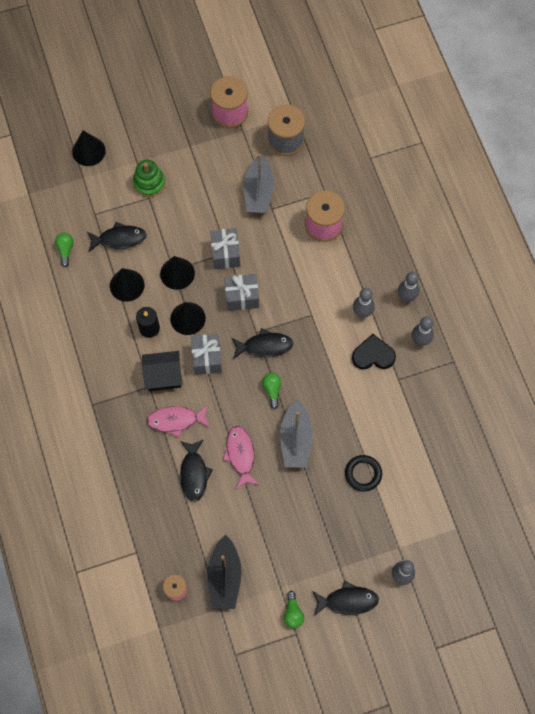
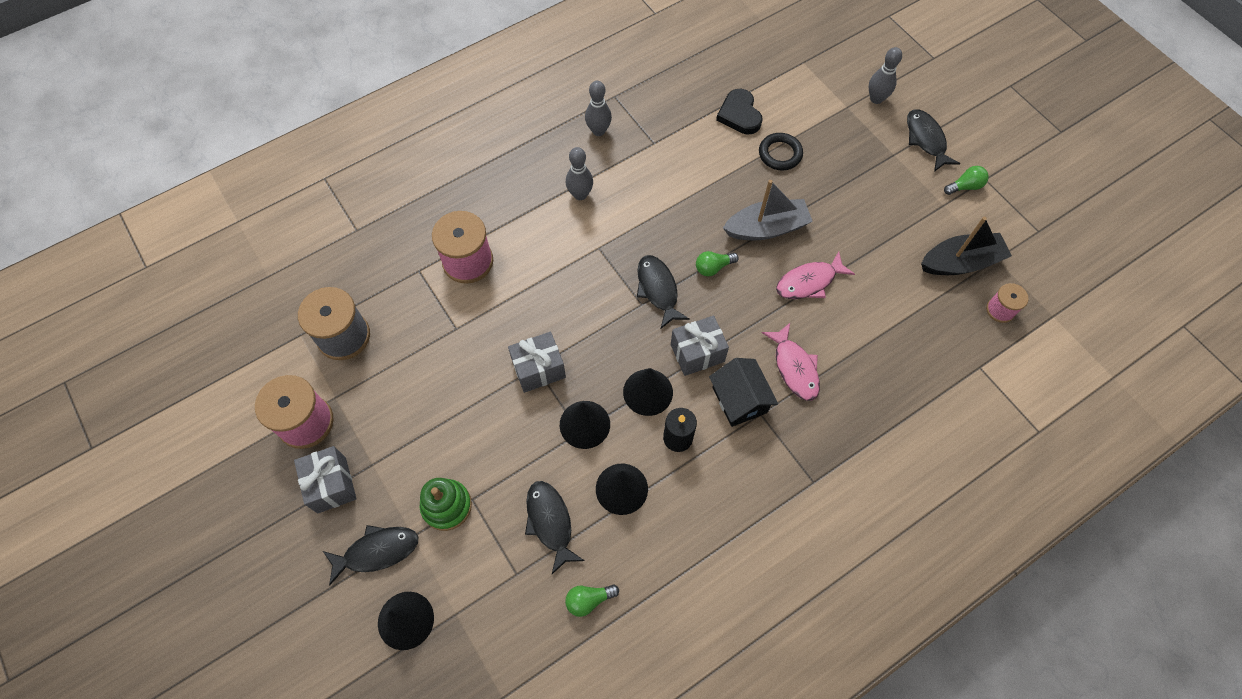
camera: 105 degrees left, 5 degrees down
black fish [180,439,213,502] -> black fish moved to [323,525,418,585]
grey gift [224,274,259,311] -> grey gift moved to [294,446,357,514]
grey boat [244,154,274,213] -> none
black heart [352,334,396,370] -> black heart moved to [716,89,763,134]
grey bowling pin [398,272,420,302] -> none

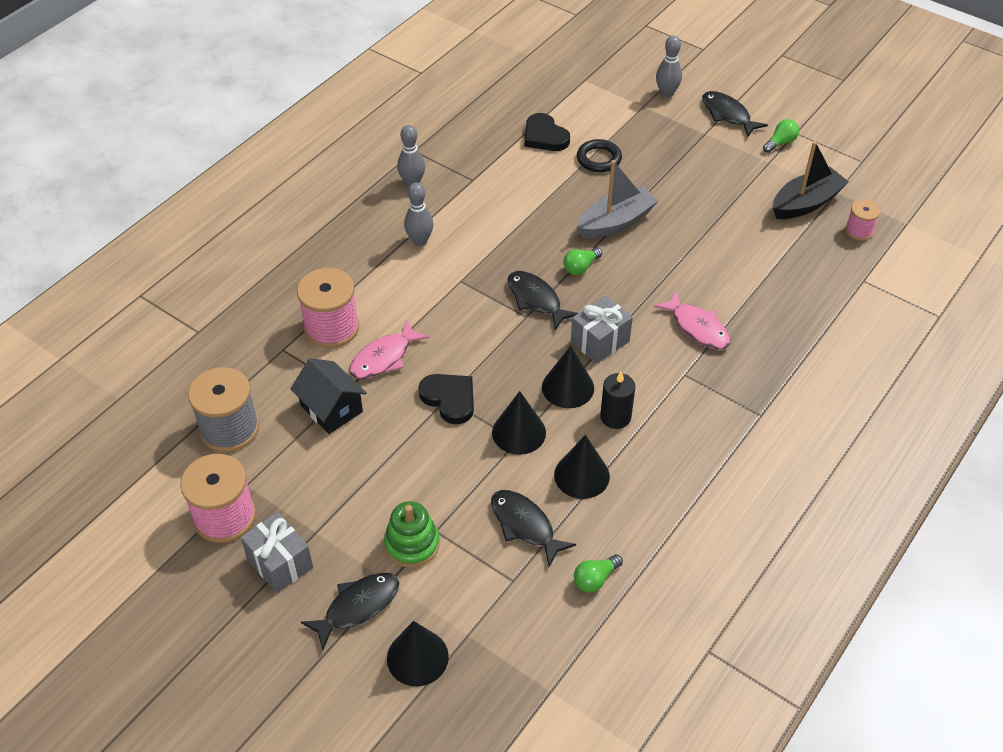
camera: 20 degrees left, 15 degrees down
grey gift [508,332,566,393] -> black heart [419,374,474,425]
black house [709,358,778,427] -> black house moved to [290,358,367,434]
pink fish [776,251,855,299] -> pink fish moved to [349,320,429,379]

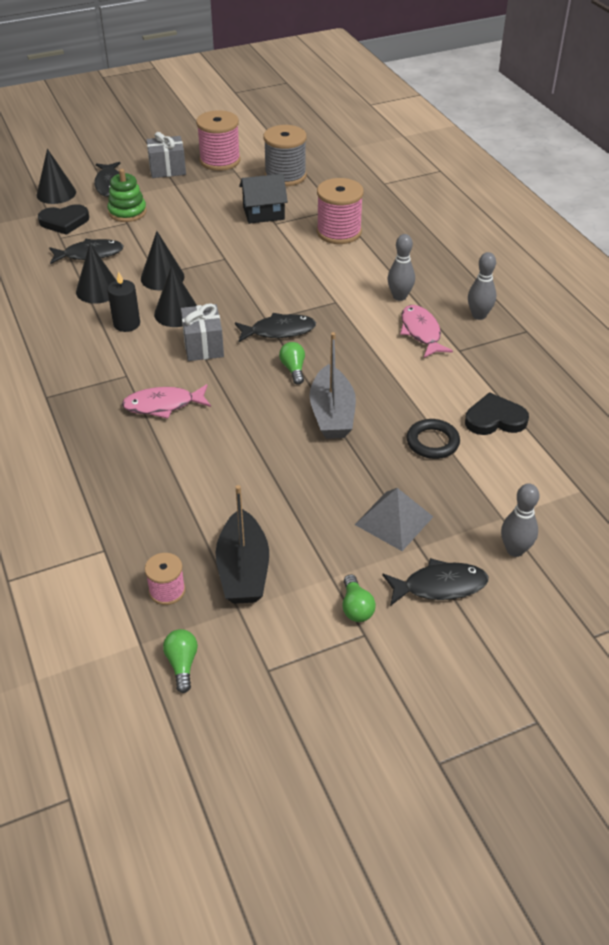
camera: 120 degrees right, 5 degrees down
pink fish [349,320,429,379] -> pink fish moved to [400,305,453,358]
black heart [419,374,474,425] -> black heart moved to [38,204,89,235]
green light bulb [574,554,623,592] -> green light bulb moved to [163,629,198,693]
none -> grey pyramid [355,488,433,551]

